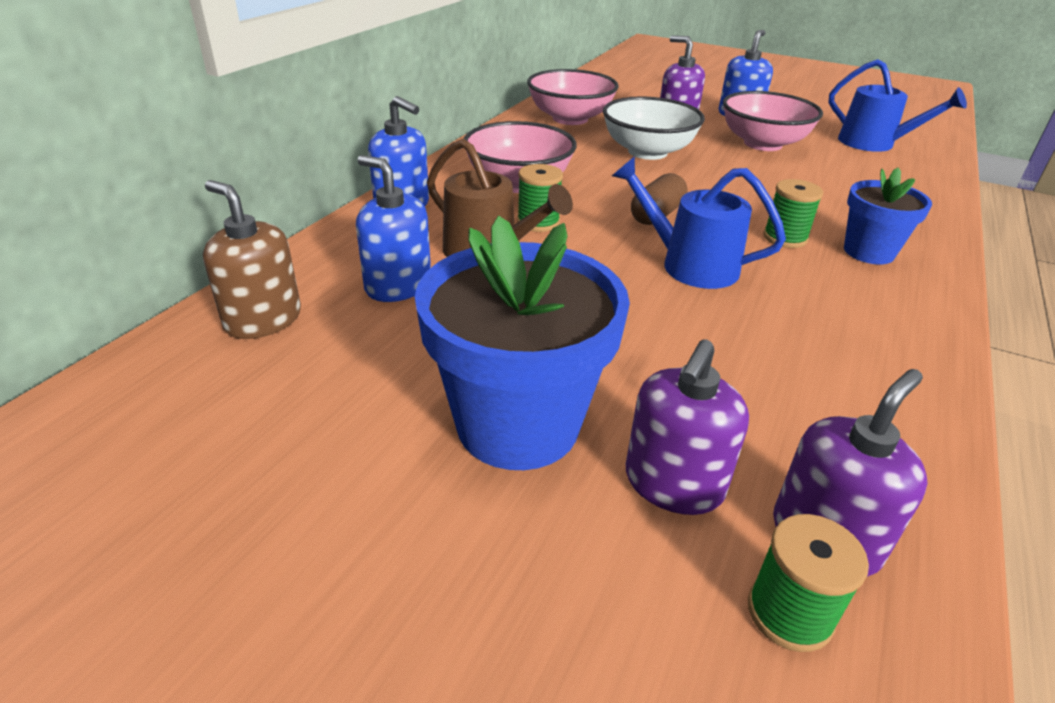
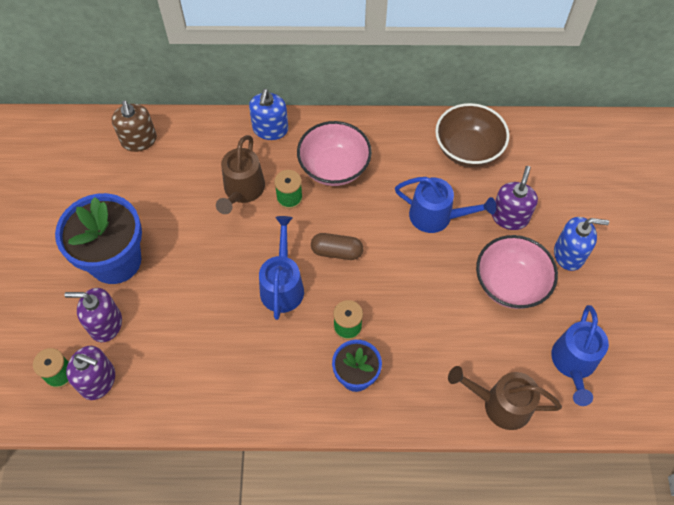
camera: 65 degrees right, 25 degrees up
brown soap dispenser [203,180,301,339] -> brown soap dispenser turned 150 degrees clockwise [112,100,157,152]
blue soap dispenser [356,155,431,302] -> none
pink bowl [527,69,619,125] -> brown bowl [435,103,510,167]
white bowl [603,97,705,160] -> blue watering can [395,177,496,233]
none -> brown watering can [448,366,562,430]

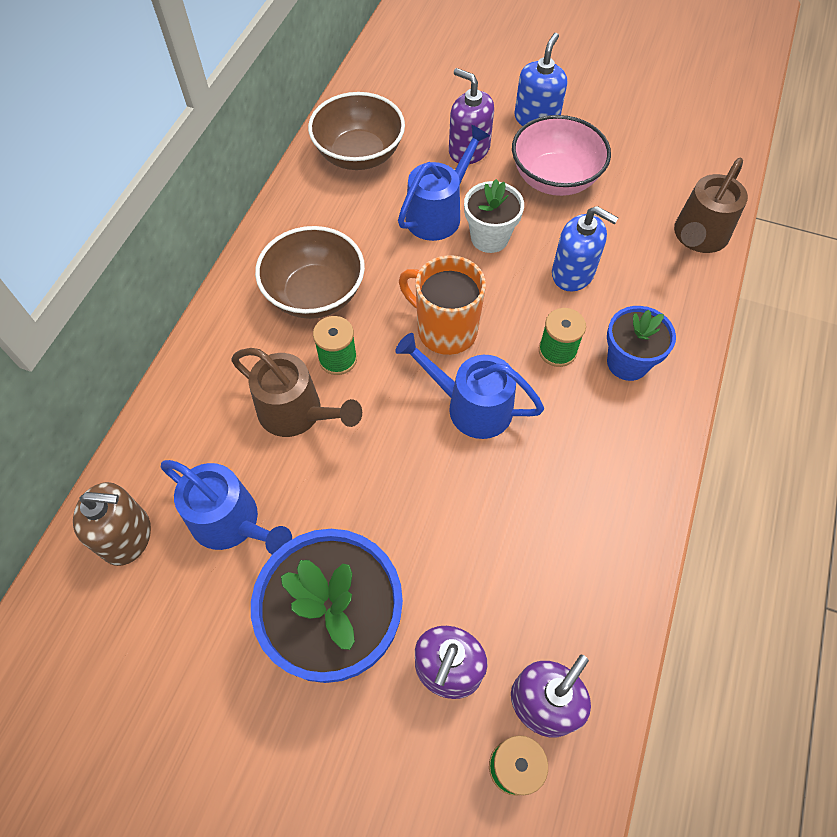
camera: 70 degrees left, 0 degrees up
blue soap dispenser [249,89,288,140] -> blue soap dispenser moved to [552,206,618,291]
pink bowl [297,121,372,186] -> brown bowl [255,226,365,319]
brown capsule [311,233,363,260] -> orange mug [399,255,486,355]
blue watering can [551,305,609,406] -> blue watering can moved to [161,460,292,554]
none -> white flower pot [464,179,524,253]

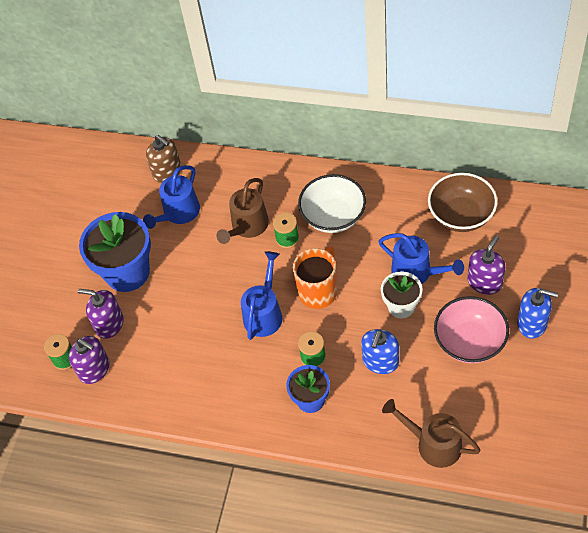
camera: 90 degrees right, 5 degrees down
brown soap dispenser [73,482,151,566] -> brown soap dispenser turned 45 degrees counterclockwise [146,135,181,183]
brown bowl [255,226,365,319] -> white bowl [298,174,366,233]

